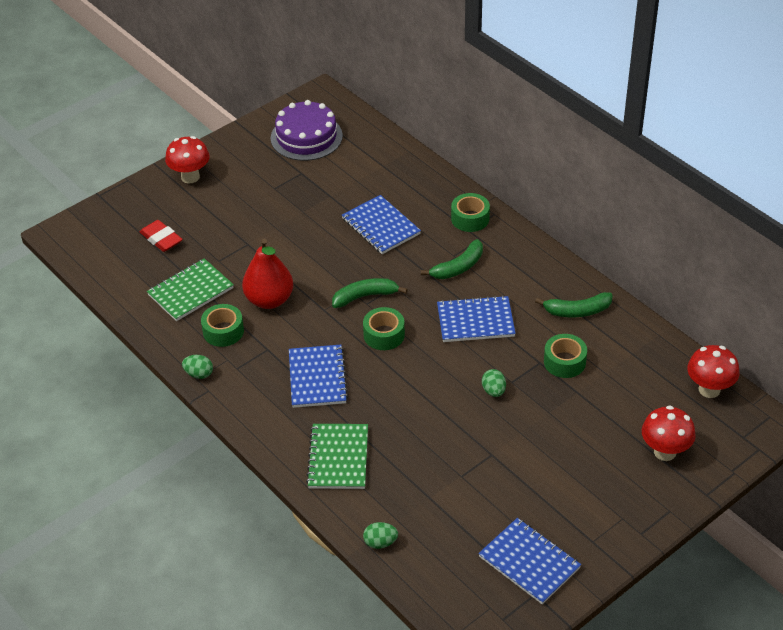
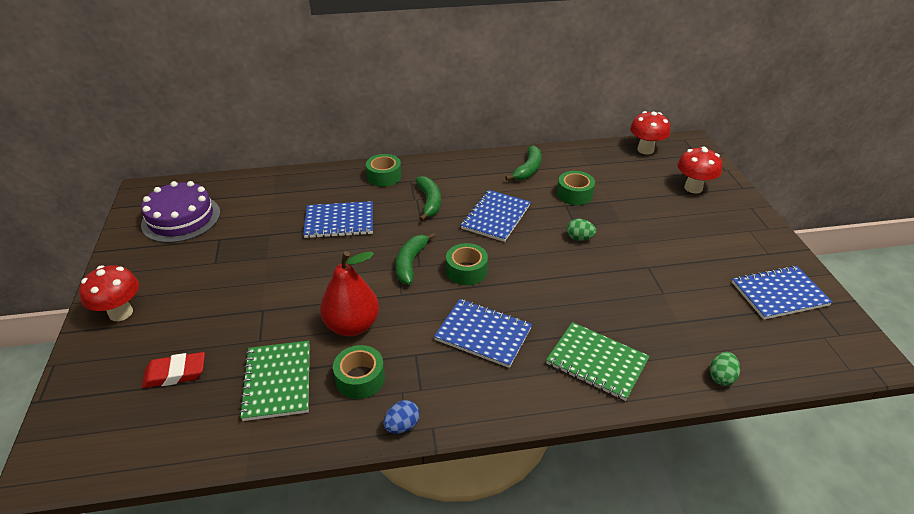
camera: 60 degrees left, 5 degrees down
green egg [182,355,213,379] -> blue egg [383,400,420,434]

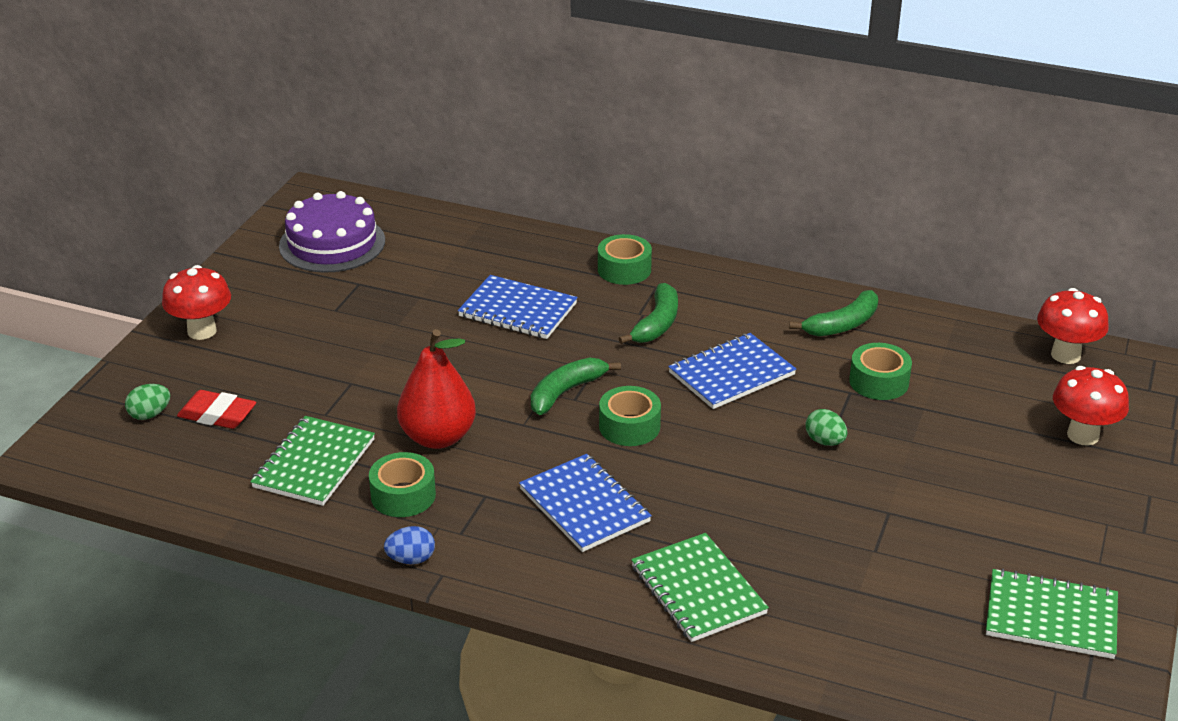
camera: 30 degrees right, 5 degrees down
green egg [710,352,740,386] -> green egg moved to [125,384,170,420]
blue notebook [732,265,833,320] -> green notebook [986,568,1118,659]

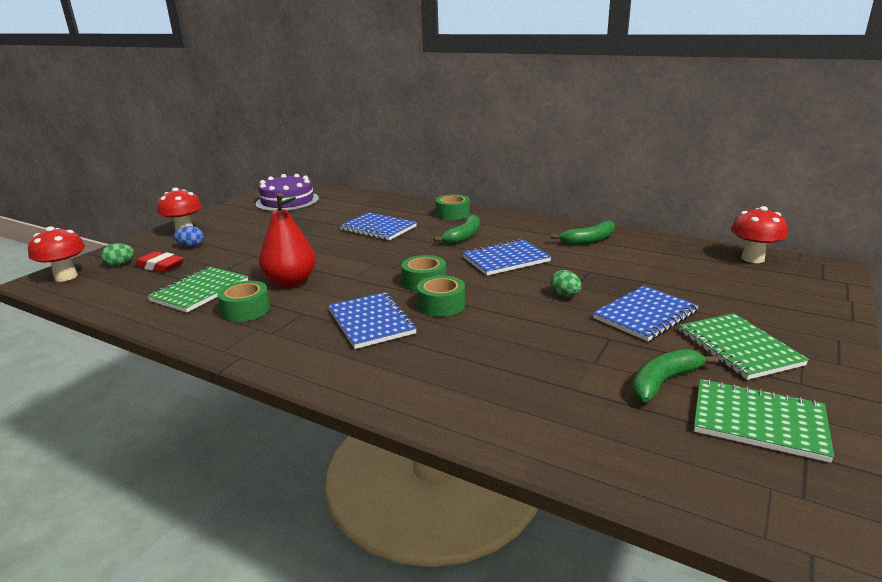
camera: 10 degrees right, 10 degrees down
blue egg [384,526,435,564] -> blue egg moved to [174,226,204,247]
green banana [531,358,621,415] -> green banana moved to [632,349,719,402]
green notebook [631,533,769,642] -> green notebook moved to [679,313,809,380]
green tape [849,343,912,400] -> green tape moved to [417,276,465,317]
red mushroom [1053,366,1129,446] -> red mushroom moved to [28,226,85,282]
none -> blue notebook [593,286,699,341]

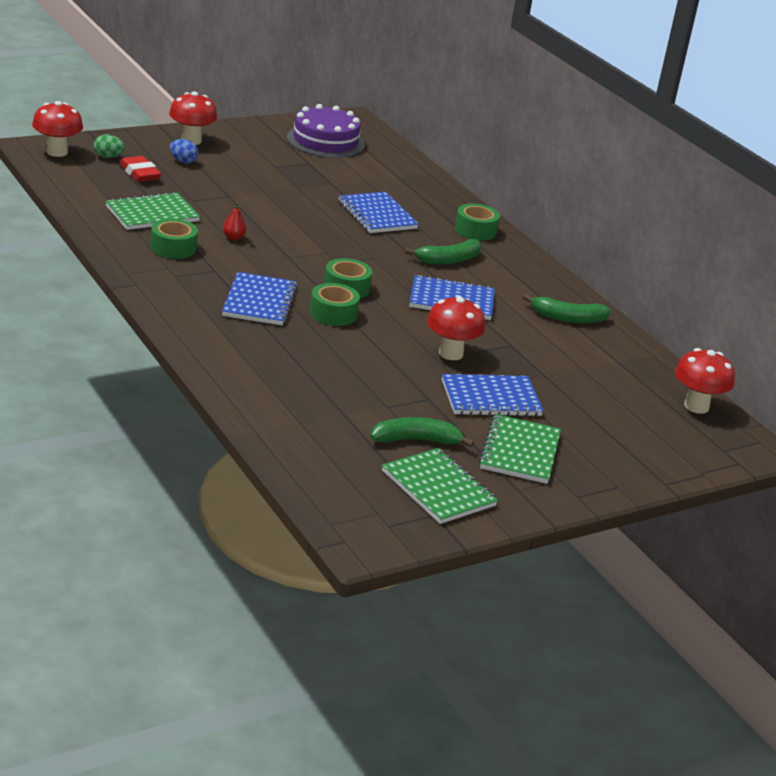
camera: 25 degrees right, 5 degrees up
red pear [259,193,316,287] -> red pear [223,202,246,240], size x0.41
green egg [550,270,581,297] -> red mushroom [427,296,485,360]

